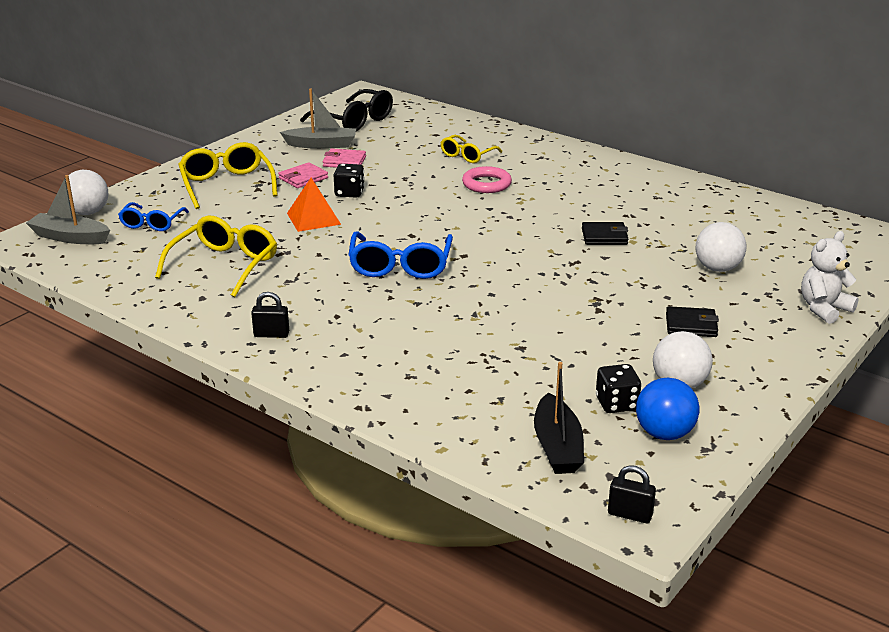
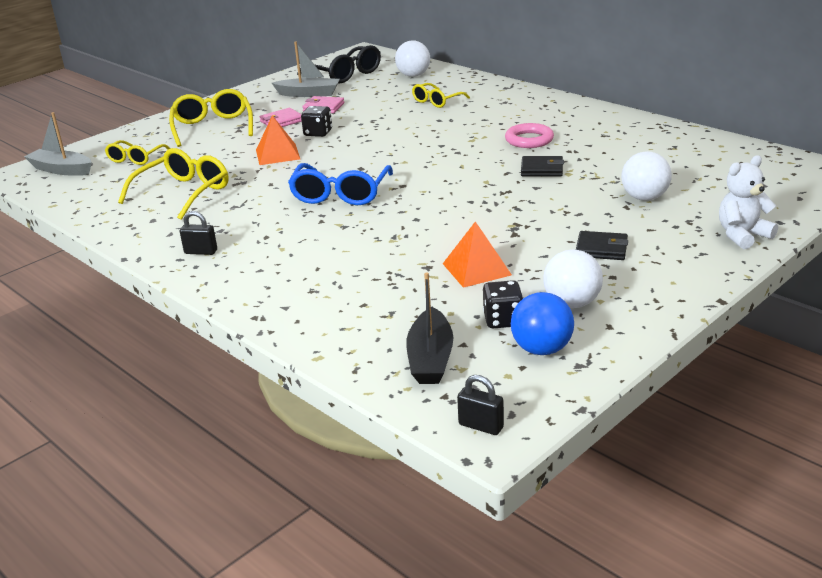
camera: 10 degrees right, 0 degrees up
white ball [68,170,108,215] -> white ball moved to [395,41,430,77]
blue glasses [118,202,189,231] -> yellow glasses [105,140,171,165]
pink ring [462,166,512,193] -> pink ring moved to [505,123,554,148]
none -> orange pyramid [443,221,512,288]

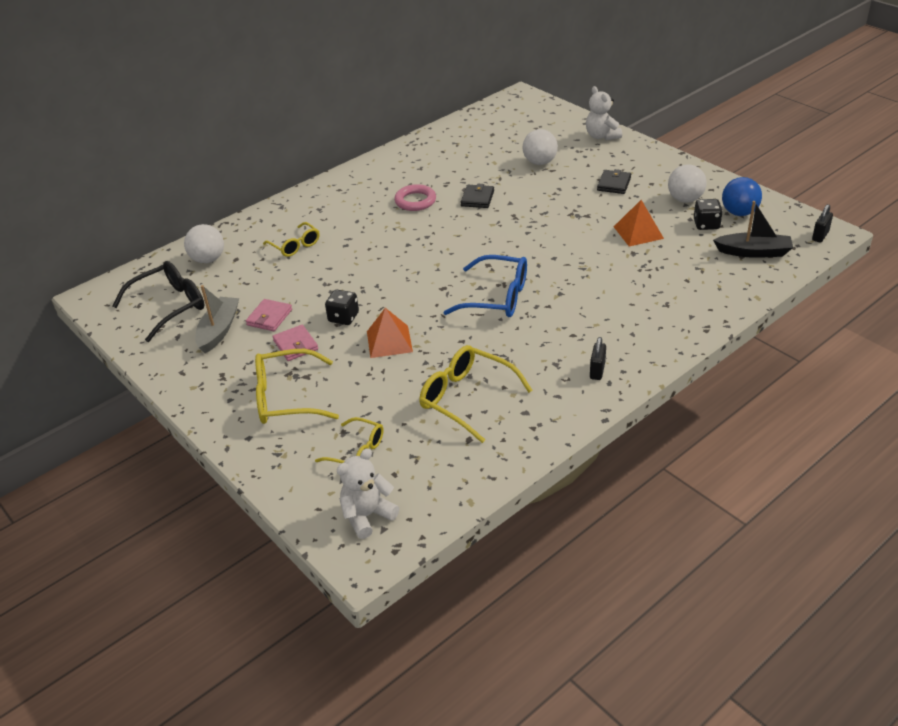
camera: 85 degrees left, 10 degrees up
grey boat [24,112,92,176] -> white teddy bear [337,448,399,539]

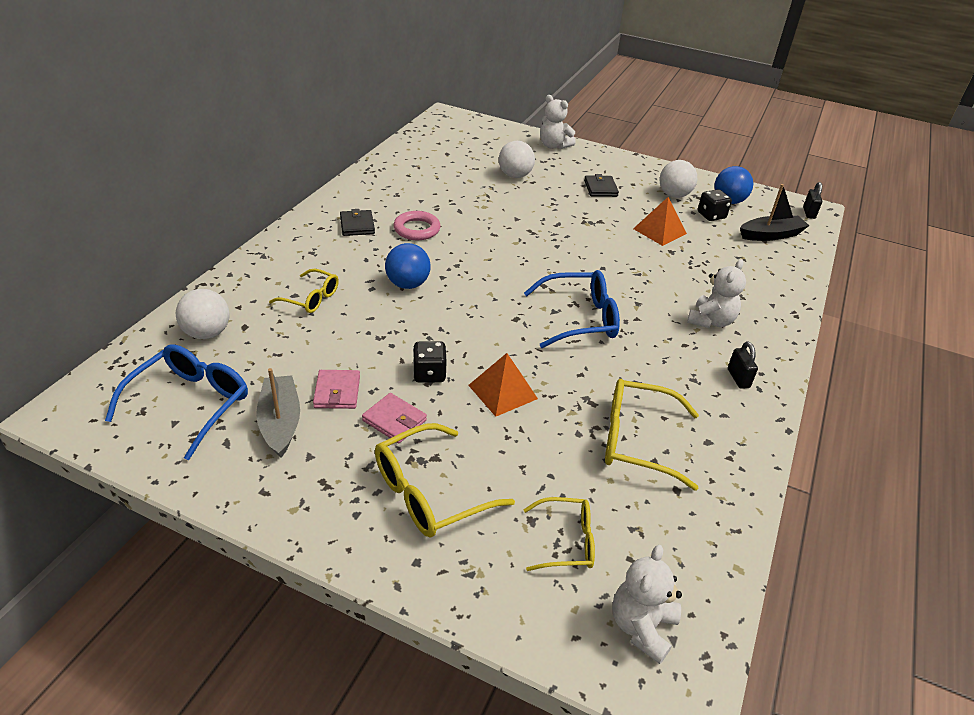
camera: 30 degrees left, 0 degrees up
black glasses [112,261,205,342] -> blue glasses [105,344,248,460]
black wallet [461,184,494,208] -> black wallet moved to [340,209,375,236]
none -> blue ball [385,243,431,289]
none -> white teddy bear [687,260,746,328]

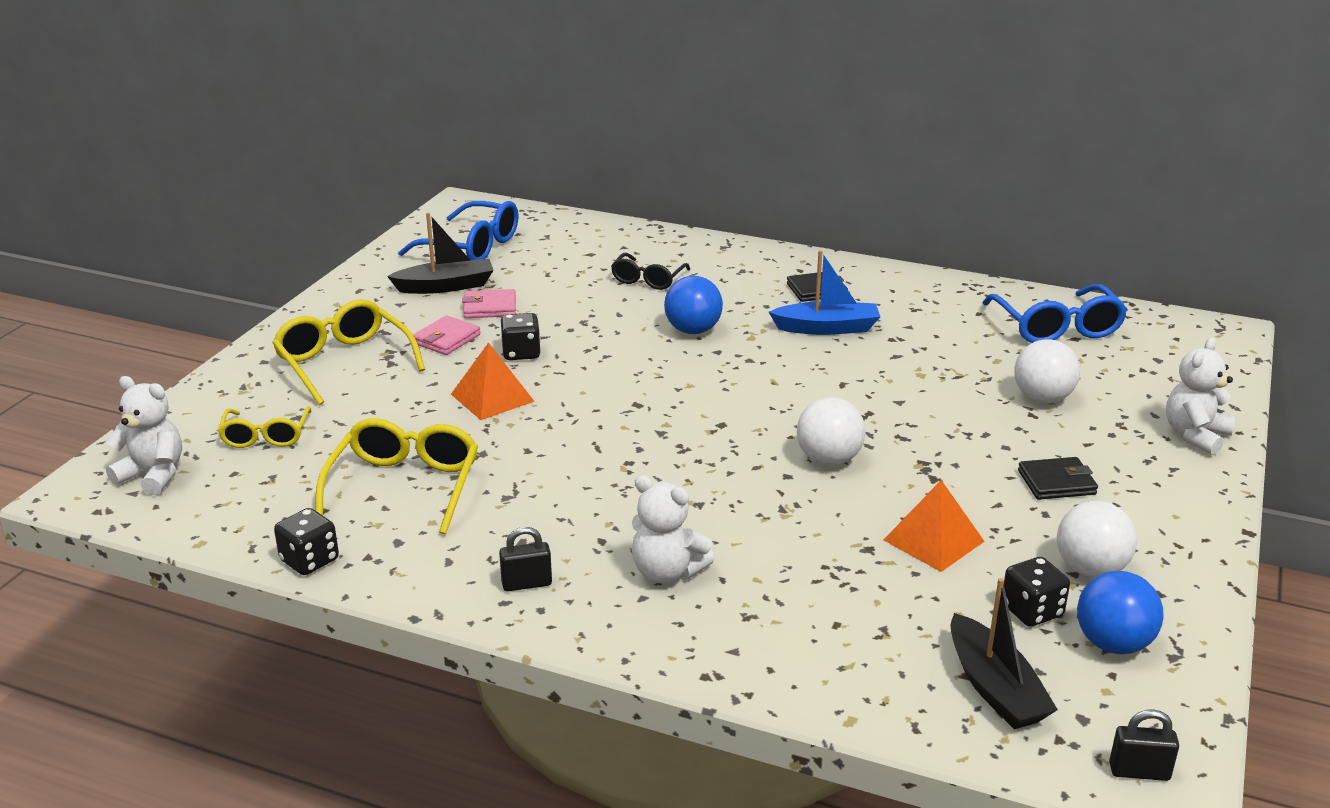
camera: 90 degrees right, 10 degrees down
white ball [176,289,230,339] -> white ball moved to [797,397,865,466]
grey boat [256,368,300,458] -> black boat [387,213,494,294]
yellow glasses [269,269,339,313] -> black glasses [611,253,690,290]
pink ring [393,211,441,240] -> blue boat [769,250,880,335]
blue glasses [524,270,620,348] -> blue glasses moved to [983,284,1128,343]
none -> black dice [274,508,339,575]

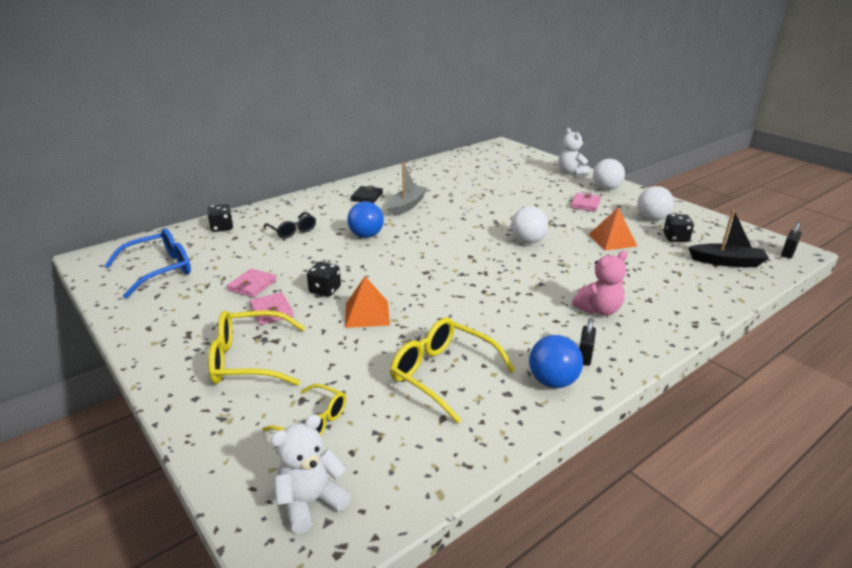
camera: 60 degrees left, 0 degrees up
black dice [274,508,339,575] -> black dice moved to [208,204,233,232]
black boat [387,213,494,294] -> none
white teddy bear [632,475,714,584] -> pink teddy bear [572,251,627,316]
blue boat [769,250,880,335] -> grey boat [389,162,427,216]
blue glasses [983,284,1128,343] -> none
white ball [1014,339,1080,403] -> white ball moved to [593,159,625,190]
black wallet [1018,457,1098,500] -> pink wallet [571,193,601,212]
blue ball [1077,571,1164,654] -> blue ball moved to [529,335,583,388]

